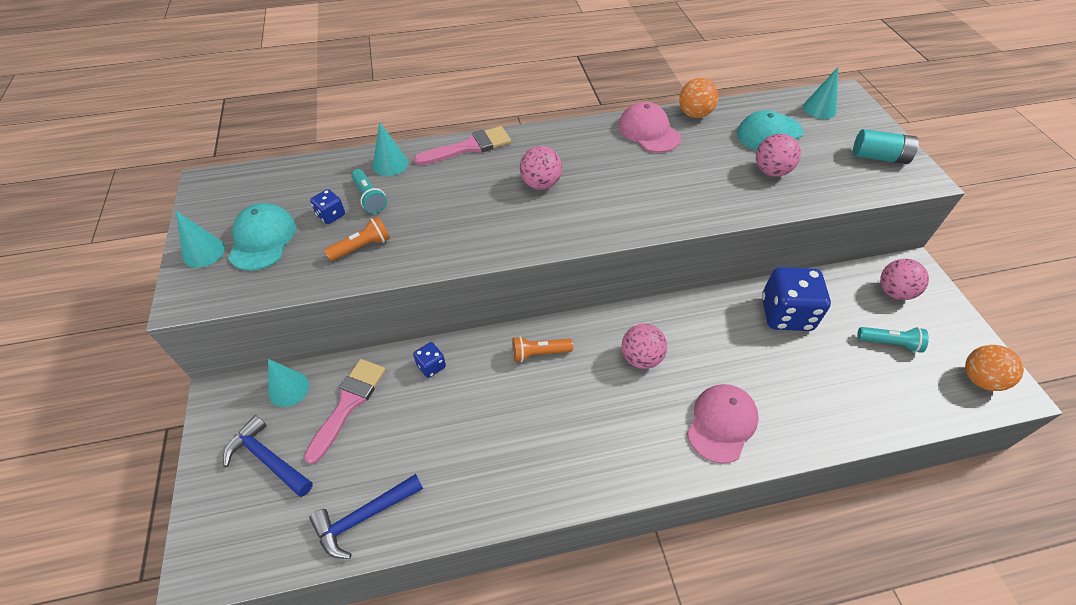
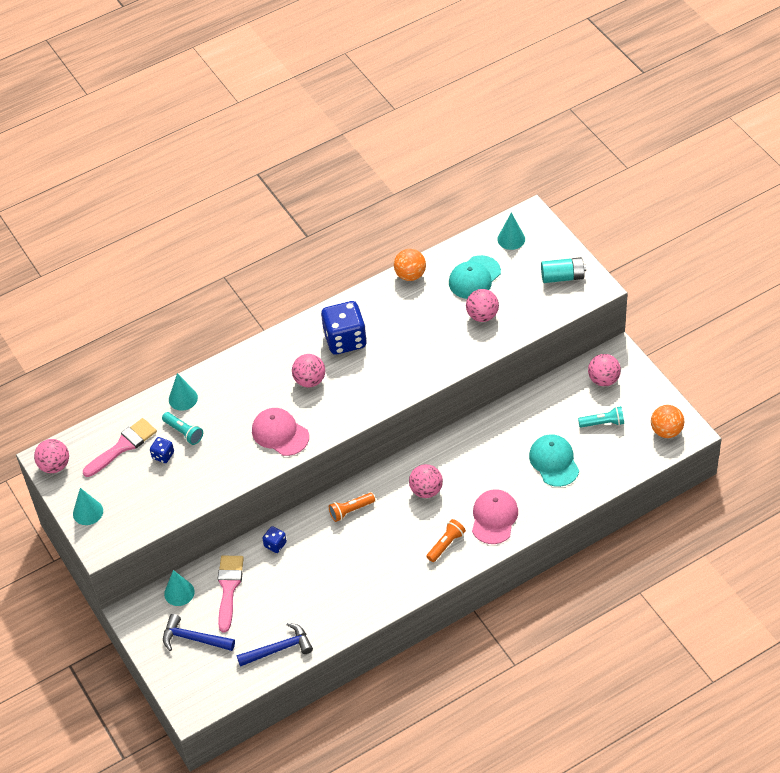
camera: 15 degrees left, 0 degrees up
turquoise cap [228,203,296,271] -> turquoise cap moved to [529,434,579,487]
blue hammer [309,474,423,559] -> blue hammer turned 150 degrees counterclockwise [237,622,313,667]
orange flashlight [324,216,390,261] -> orange flashlight moved to [426,519,466,562]
pink brush [414,126,511,165] -> pink brush moved to [83,418,157,477]
pink cap [618,102,681,153] -> pink cap moved to [252,408,309,456]
blue dice [762,267,831,331] -> blue dice moved to [321,301,367,355]
none -> pink ball [34,439,69,473]

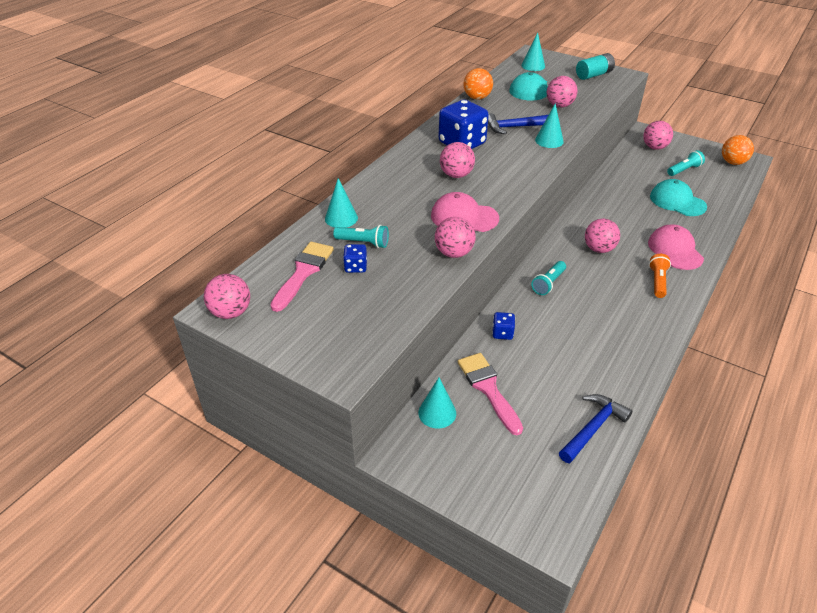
camera: 30 degrees left, 10 degrees down
turquoise cone [73,488,103,525] -> turquoise cone moved to [535,103,564,148]
blue hammer [163,614,235,651] -> blue hammer moved to [488,113,548,134]
orange flashlight [329,493,375,522] -> turquoise flashlight [531,261,566,295]
none -> pink ball [435,217,476,258]

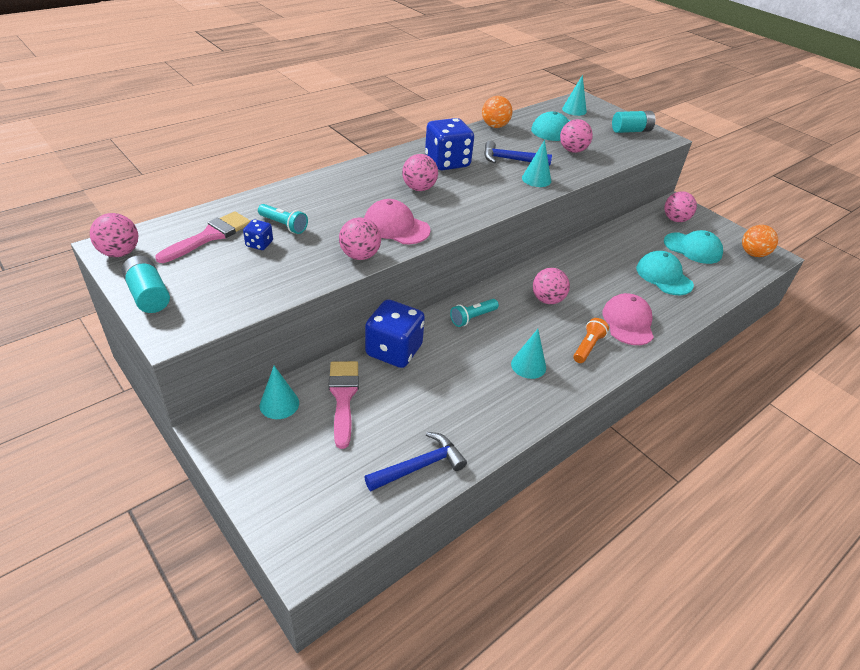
camera: 15 degrees right, 0 degrees up
turquoise cone [325,178,358,228] -> turquoise cone moved to [511,329,546,379]
blue dice [492,312,515,340] -> blue dice [365,299,425,368], size x2.16
turquoise flashlight [667,150,705,176] -> turquoise cap [664,230,723,264]
none -> turquoise battery [122,255,170,313]

